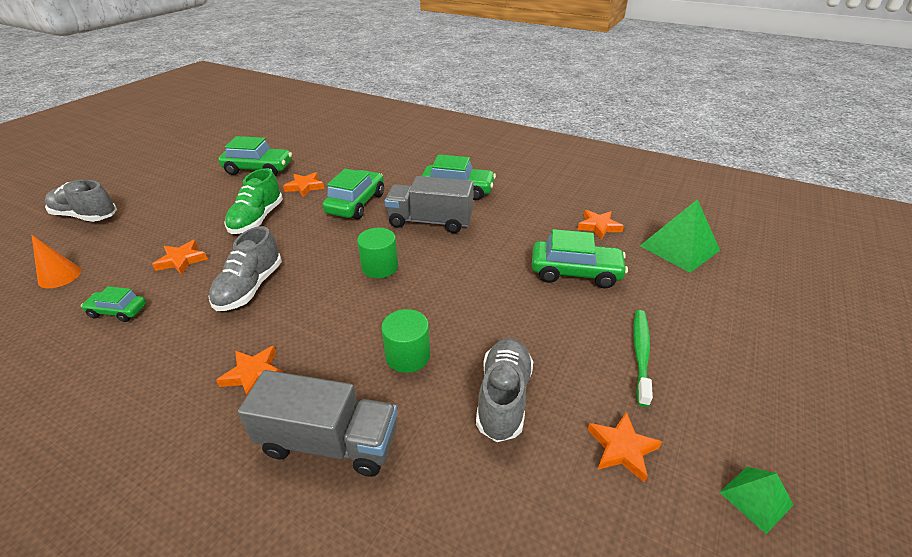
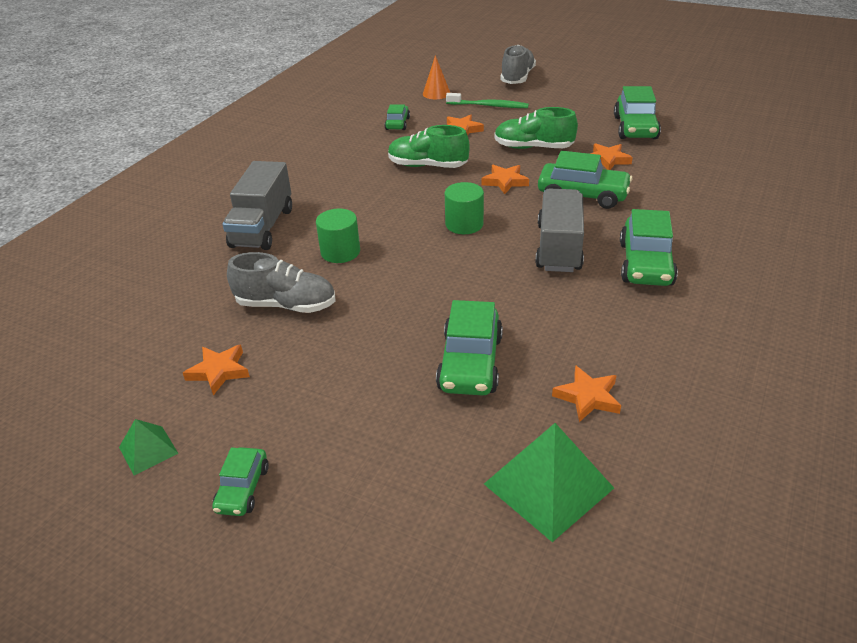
camera: 90 degrees right, 0 degrees up
grey shoe [209,226,282,311] -> green shoe [388,125,470,168]
orange star [216,346,283,395] -> orange star moved to [482,165,529,194]
green toothbrush [633,310,653,407] -> green toothbrush moved to [446,93,529,108]
none -> green car [212,447,269,516]

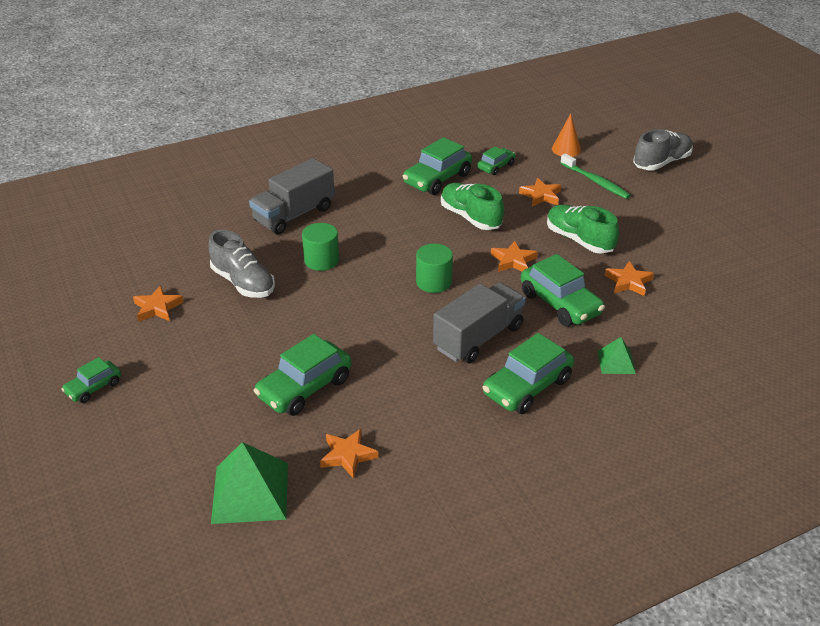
camera: 35 degrees right, 0 degrees up
green pyramid [119,419,179,476] -> green pyramid moved to [597,337,636,374]
green car [614,86,661,139] -> green car moved to [403,137,472,195]

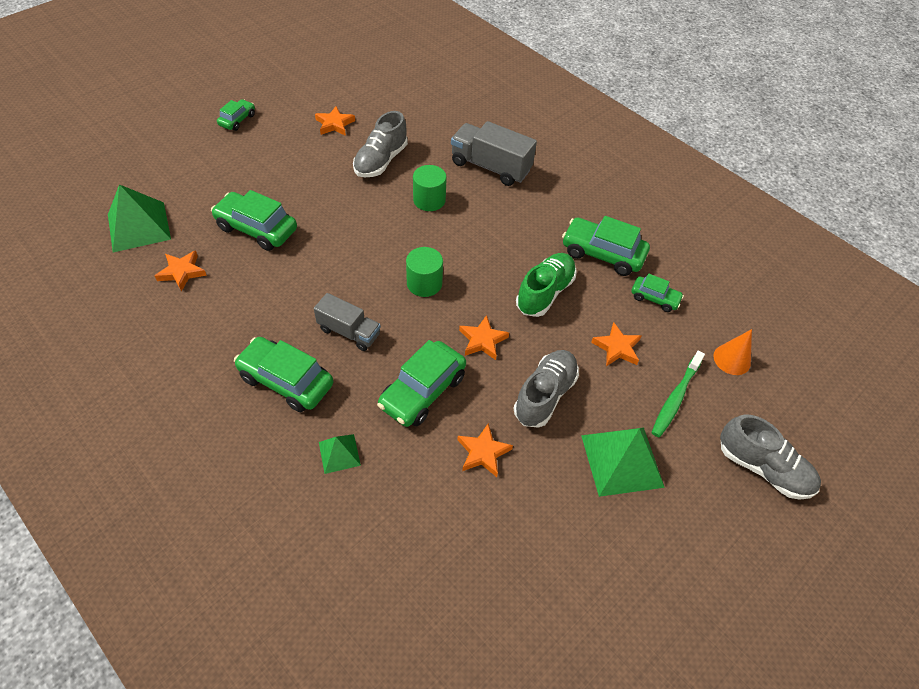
camera: 70 degrees right, 15 degrees up
green car [61,357,121,403] -> green car turned 90 degrees clockwise [217,99,255,131]
grey truck [433,282,526,363] -> grey truck [314,293,381,351], size x0.65
green shoe [547,205,619,254] -> grey shoe [514,350,579,428]
none -> green pyramid [581,428,665,497]

